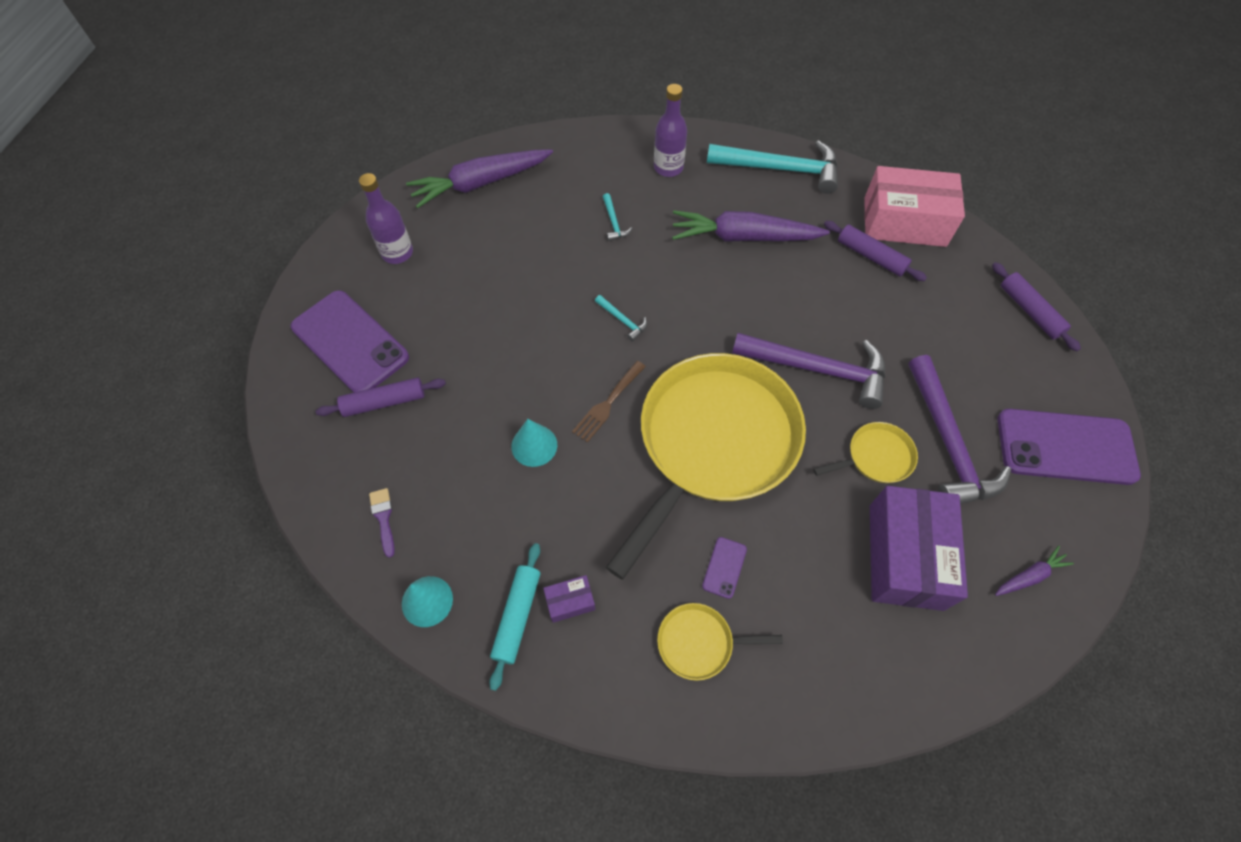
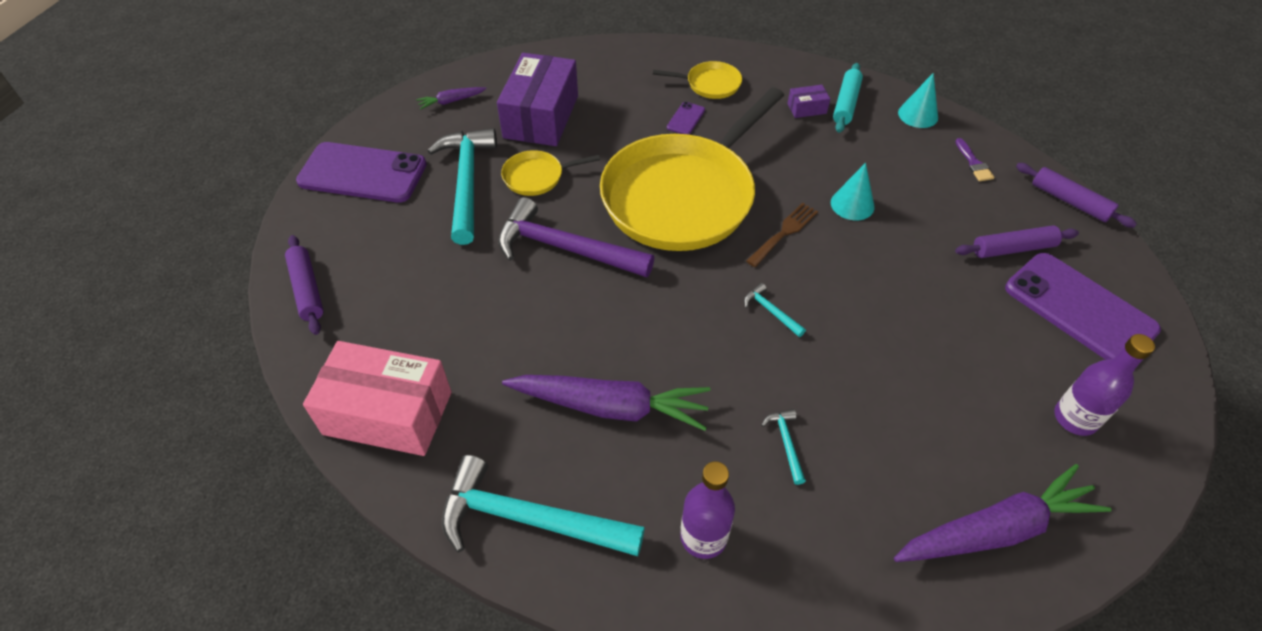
camera: 175 degrees left, 10 degrees down
purple rolling pin [824,221,927,281] -> purple rolling pin moved to [1016,163,1137,228]
purple hammer [908,355,1011,504] -> turquoise hammer [428,128,497,245]

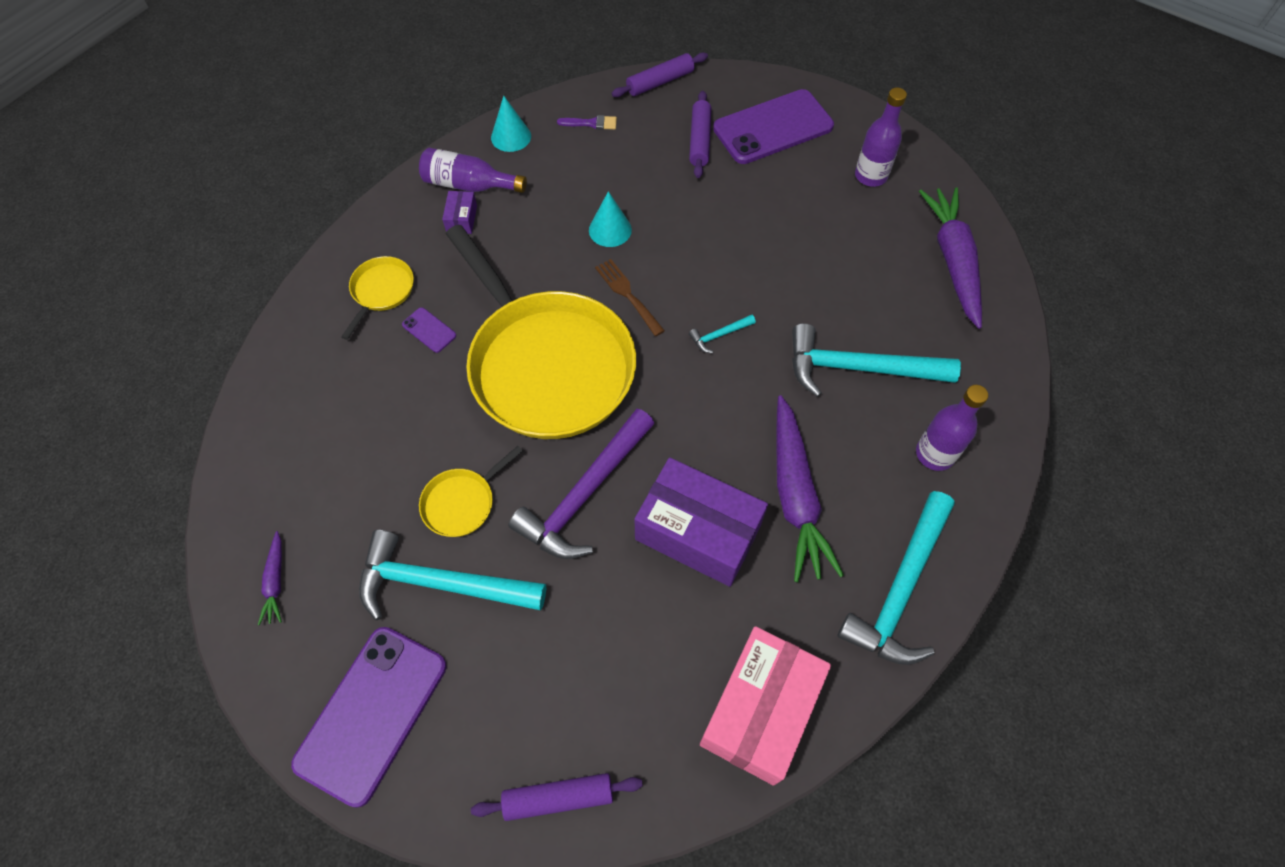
camera: 75 degrees left, 10 degrees up
purple box [497,53,578,146] -> purple box moved to [635,457,768,587]
yellow pan [501,150,600,196] -> yellow pan turned 45 degrees clockwise [419,446,523,537]
purple carrot [502,375,710,431] -> purple carrot turned 150 degrees clockwise [776,395,844,582]
turquoise hammer [761,409,806,485] -> turquoise hammer [792,324,961,397], size x2.39
turquoise rolling pin [833,63,863,133] -> purple bottle [419,148,527,193]

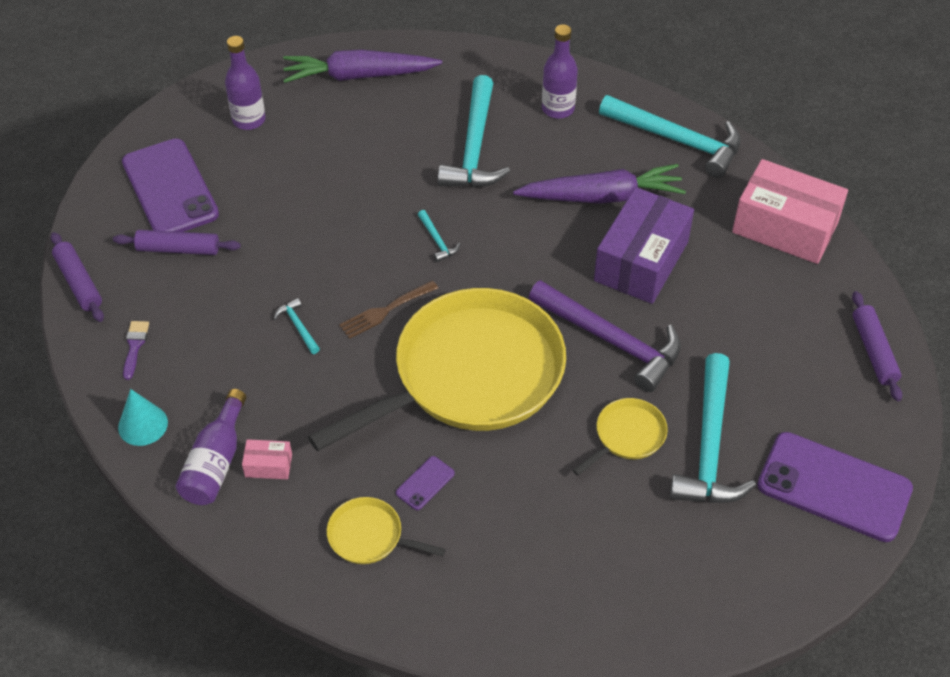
camera: 90 degrees left, 10 degrees down
purple carrot [258,531,282,625] -> none
yellow pan [419,446,523,537] -> yellow pan turned 90 degrees counterclockwise [573,398,668,476]
purple box [442,191,477,234] -> pink box [242,439,292,479]
turquoise cone [589,191,632,247] -> turquoise hammer [274,298,320,354]

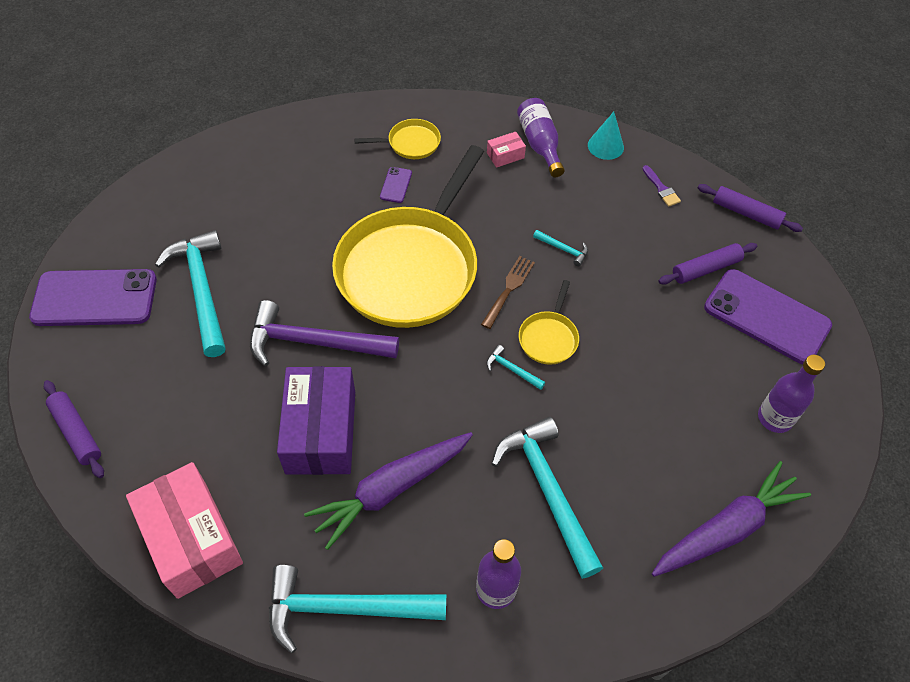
camera: 150 degrees right, 5 degrees up
yellow pan [573,398,668,476] -> yellow pan moved to [519,280,579,365]
pink box [732,159,848,264] -> pink box turned 60 degrees clockwise [126,462,243,599]

